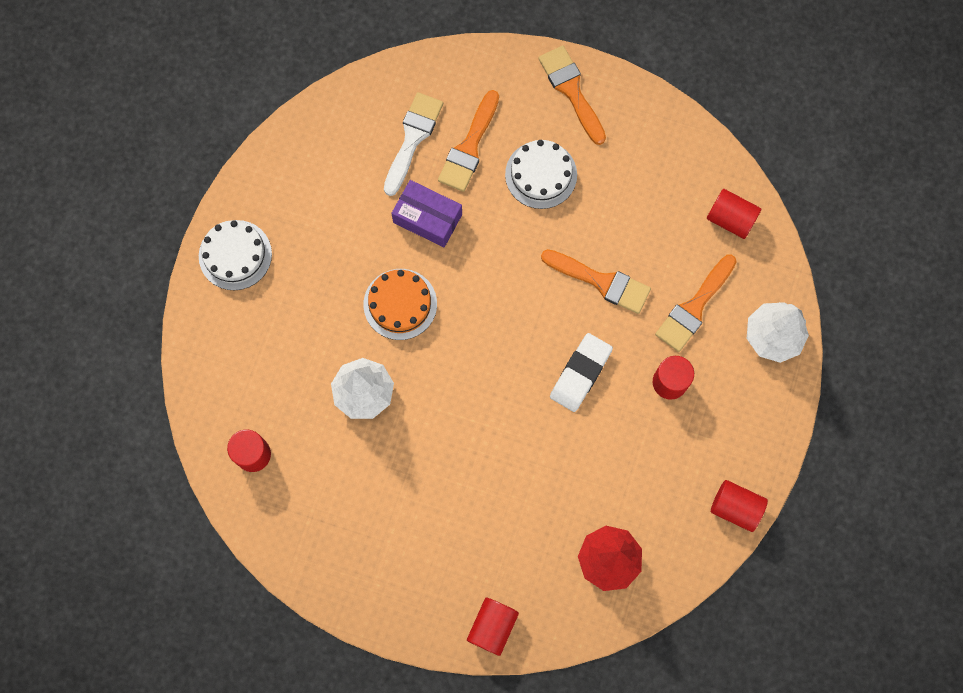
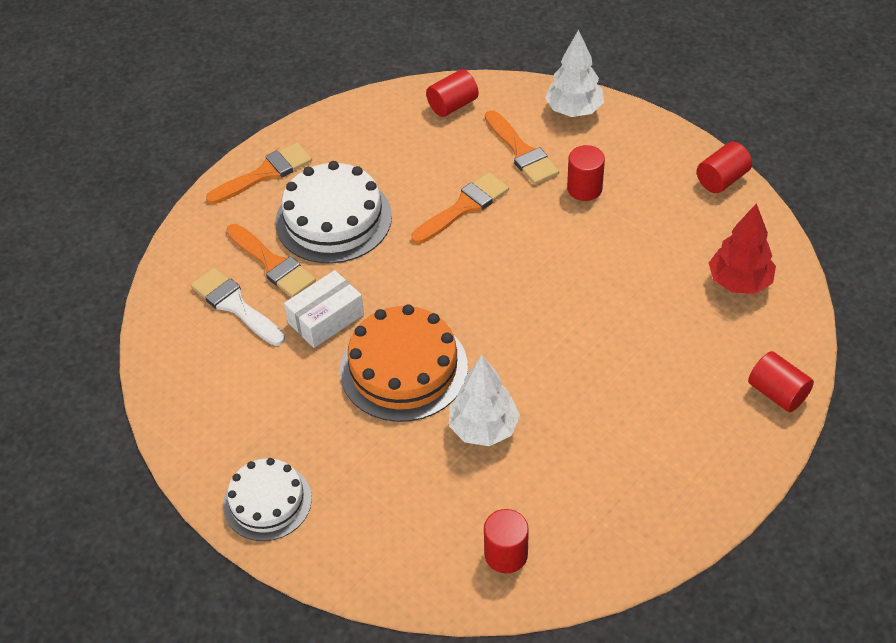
camera: 65 degrees left, 25 degrees down
orange cake [363,269,437,340] -> orange cake [340,304,468,422], size x1.55
purple box [391,180,462,247] -> white box [284,270,364,348]
white cake [505,140,577,209] -> white cake [275,161,392,264], size x1.55
orange brush [538,45,606,145] -> orange brush turned 150 degrees clockwise [206,142,312,204]
white eraser [550,333,613,412] -> none

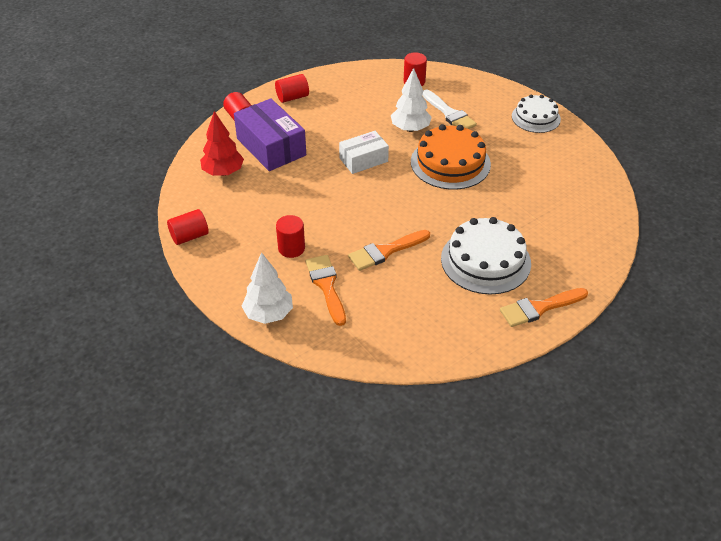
camera: 170 degrees left, 5 degrees down
white brush [191,267,285,346] -> white brush moved to [422,90,477,129]
orange brush [226,224,316,298] -> none
white box [284,270,364,348] -> white box moved to [339,131,389,174]
red cylinder [426,69,479,117] -> red cylinder moved to [275,74,309,103]
none -> purple box [234,98,306,171]

